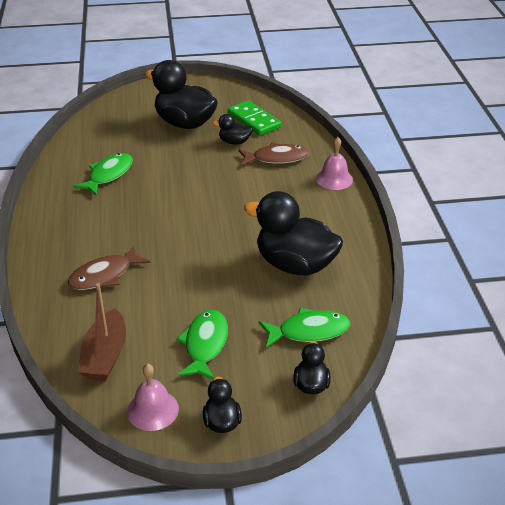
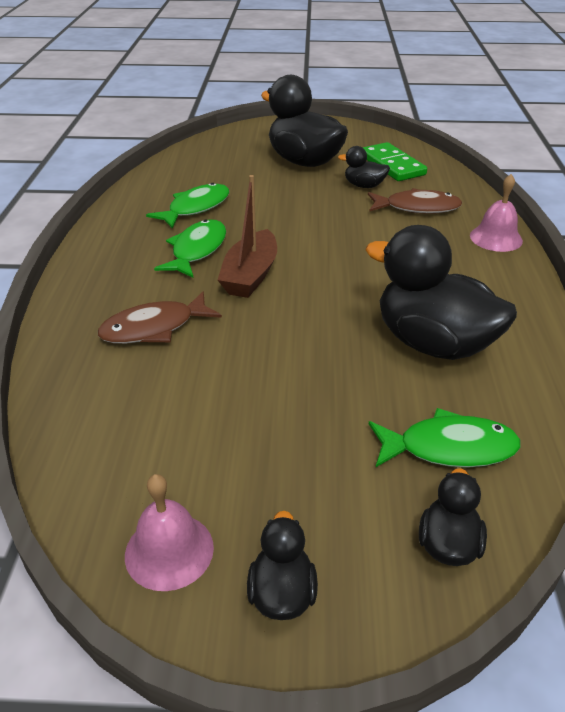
camera: 10 degrees right, 0 degrees up
brown boat [78,283,126,381] -> brown boat moved to [218,175,277,298]
green fish [176,310,228,379] -> green fish moved to [154,220,226,278]

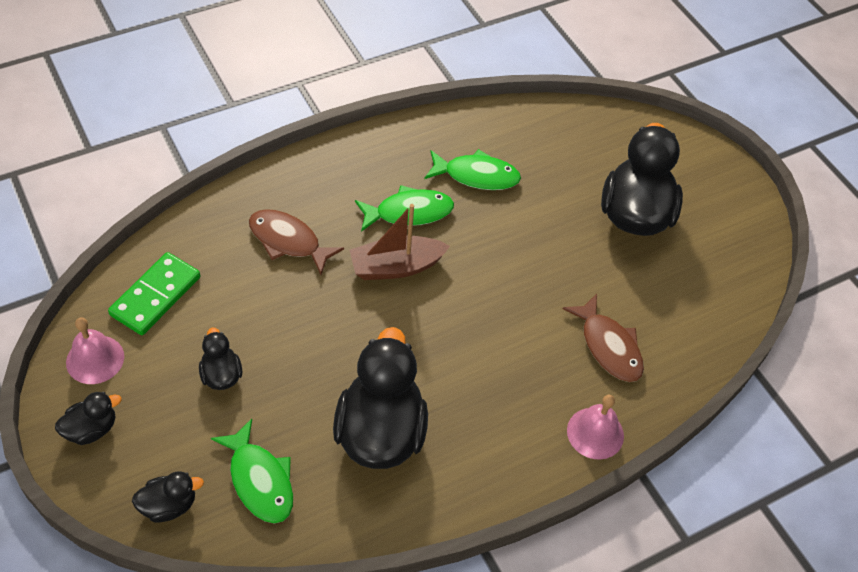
camera: 55 degrees right, 15 degrees up
black duck [338,146,390,188] -> black duck moved to [199,328,242,390]
green domino [362,142,427,181] -> green domino moved to [108,252,200,335]

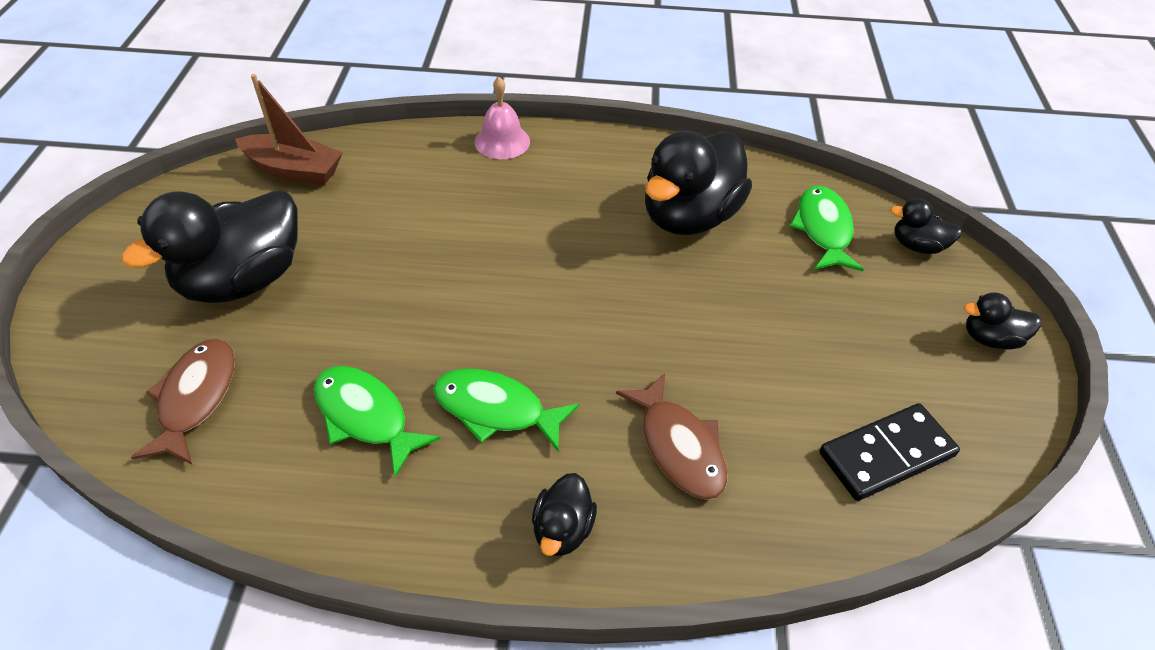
camera: 145 degrees left, 5 degrees down
pink bell [66,317,124,384] -> none
green domino [108,252,200,335] -> black domino [819,403,960,501]
black duck [199,328,242,390] -> black duck moved to [532,473,597,556]
brown boat [350,204,450,280] -> brown boat moved to [235,74,343,186]
brown fish [562,294,644,382] -> brown fish moved to [131,339,235,464]

